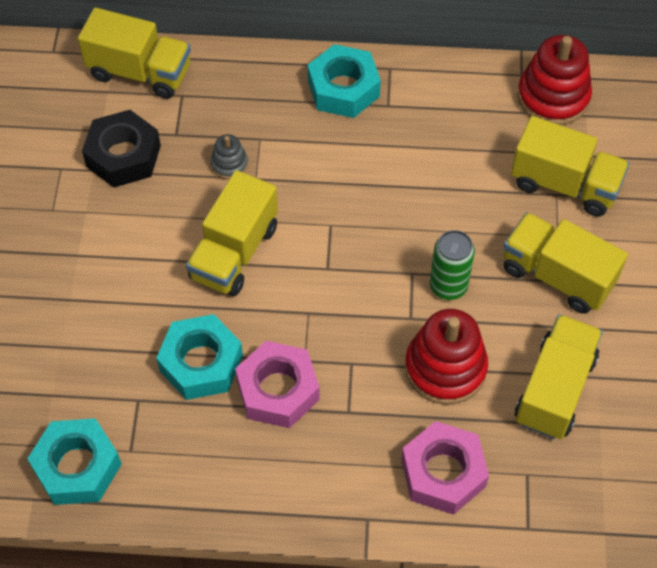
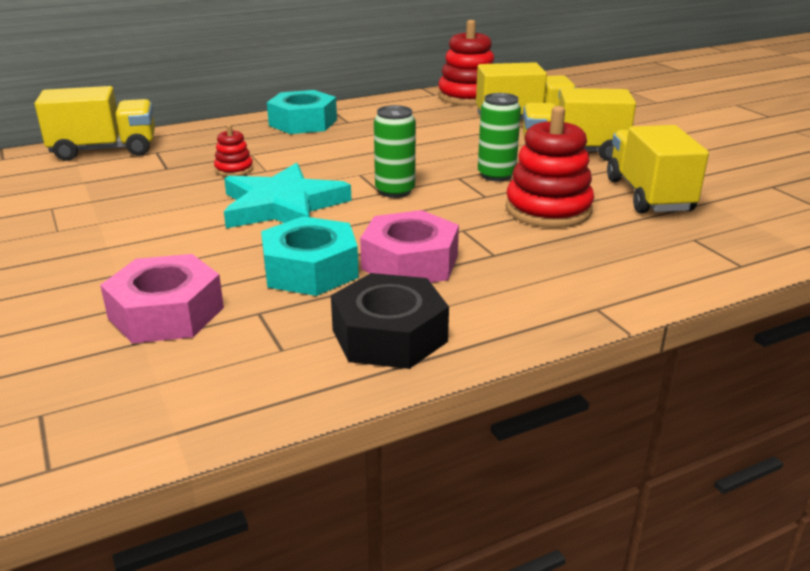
camera: 30 degrees left, 30 degrees down
turquoise nut [27,418,122,505] -> none
black nut [82,110,161,188] -> black nut moved to [331,273,449,369]
yellow truck [186,170,278,296] -> turquoise star [224,163,352,228]
grey stacking toy [211,134,248,179] -> red stacking toy [214,124,253,176]
pink nut [401,421,489,515] -> pink nut moved to [100,254,224,344]
none -> green can [374,105,416,198]

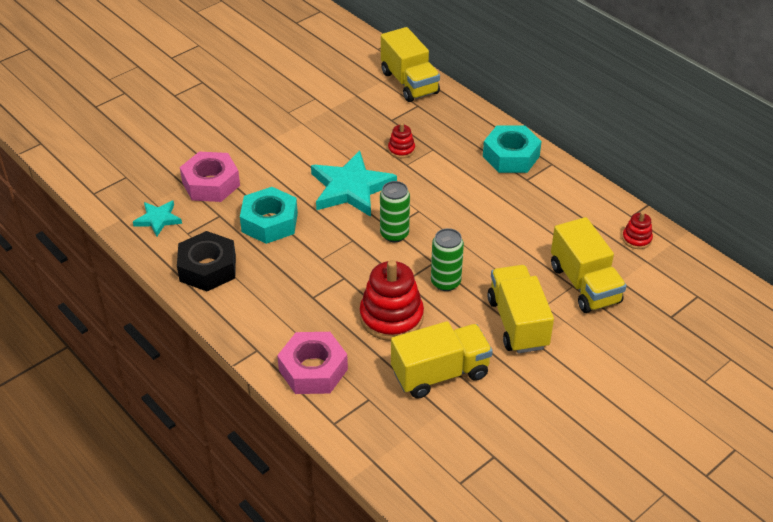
camera: 75 degrees right, 15 degrees up
pink nut [360,210,459,283] -> pink nut moved to [277,332,348,394]
red stacking toy [438,20,494,106] -> red stacking toy [622,212,653,249], size x0.50
none -> turquoise star [133,201,182,236]

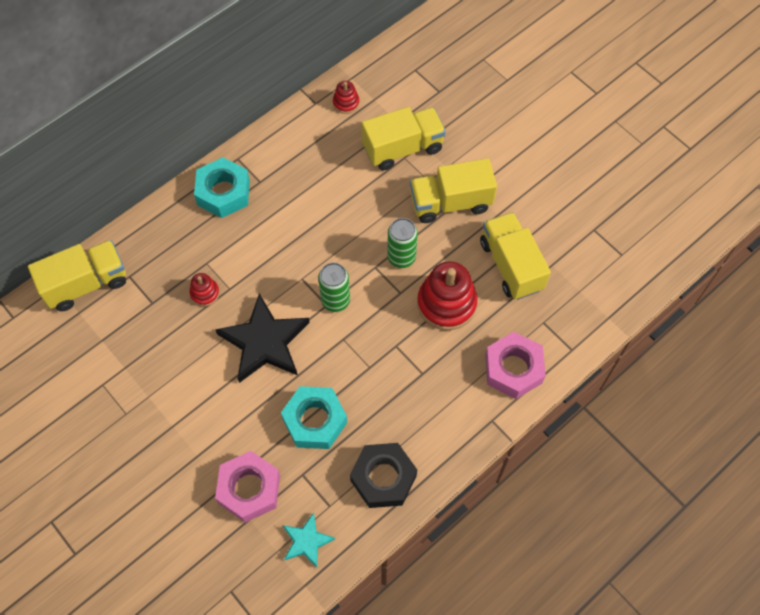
camera: 90 degrees left, 20 degrees up
turquoise star [311,150,397,217] -> black star [215,294,310,383]

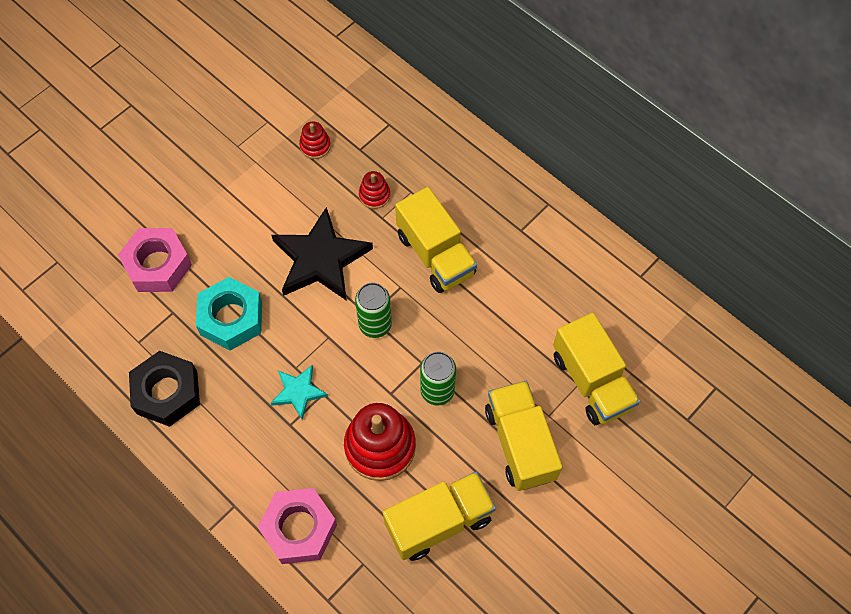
camera: 85 degrees right, 0 degrees up
yellow truck [28,240,126,311] -> yellow truck moved to [395,187,477,293]
turquoise nut [194,157,250,218] -> none
turquoise star [283,513,335,568] -> turquoise star moved to [271,365,328,420]
red stacking toy [333,81,359,114] -> red stacking toy moved to [299,121,331,159]

